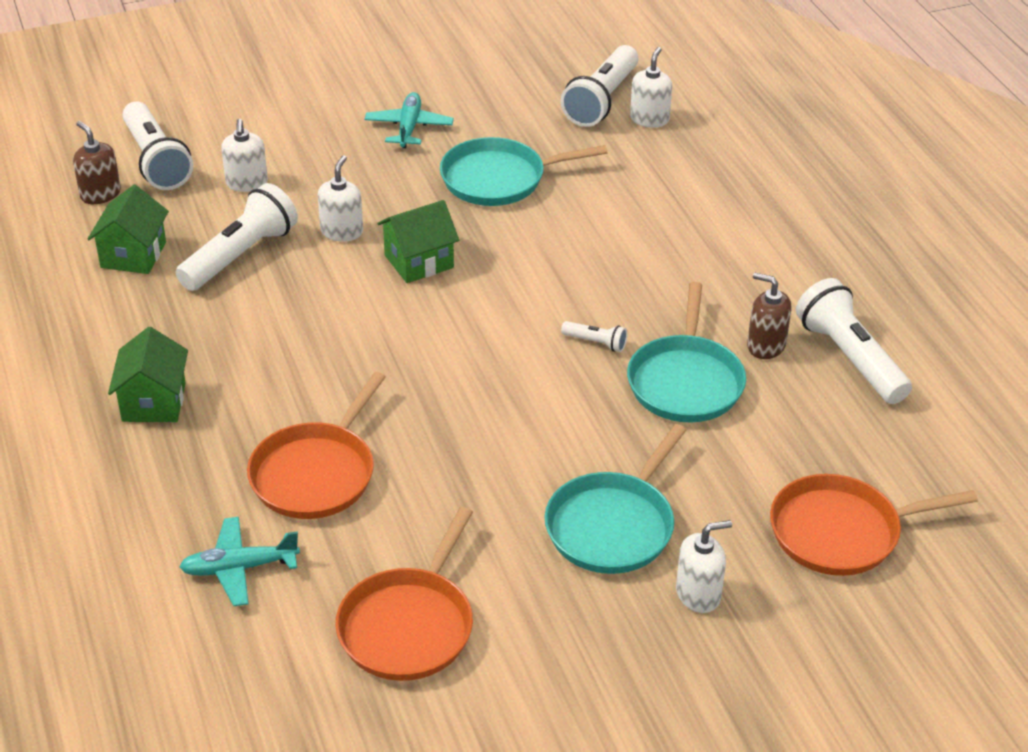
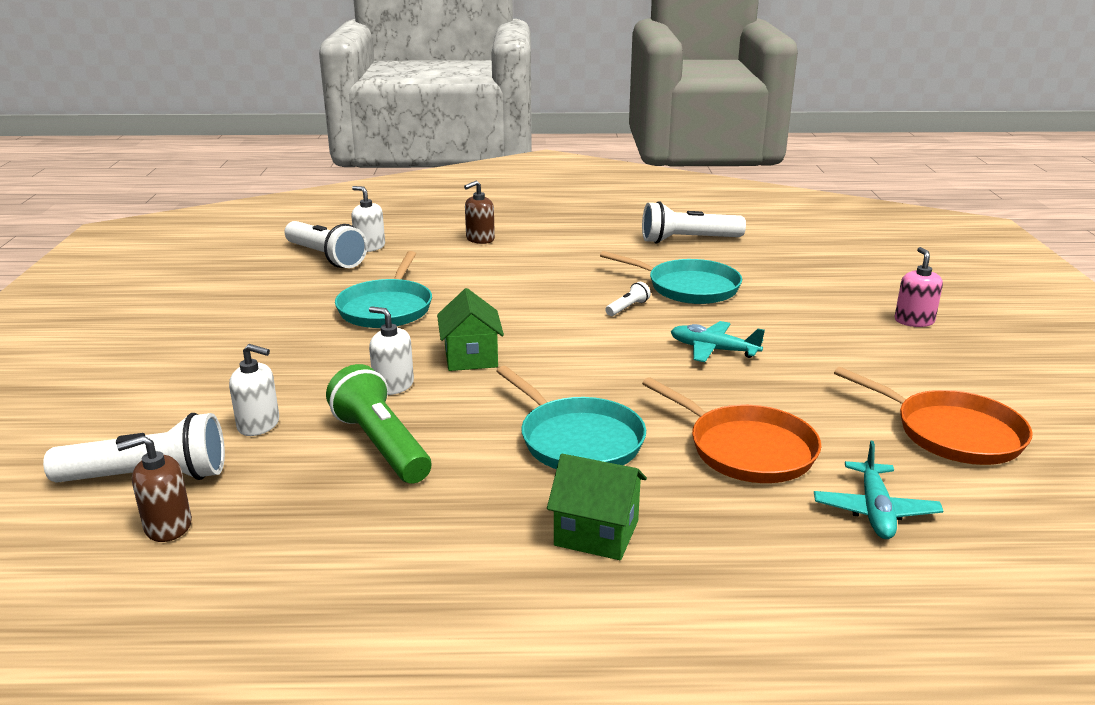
camera: 70 degrees left, 15 degrees down
green house [87,185,169,274] -> none
white flashlight [176,183,298,291] -> green flashlight [326,364,431,484]
turquoise plane [365,92,454,148] -> turquoise plane moved to [671,321,765,362]
turquoise pan [545,424,686,574] -> turquoise pan moved to [496,366,646,469]
white soap dispenser [676,520,732,613] -> pink soap dispenser [894,247,943,327]
brown soap dispenser [747,273,792,359] -> brown soap dispenser moved to [464,180,495,244]
orange pan [770,474,978,576] -> none

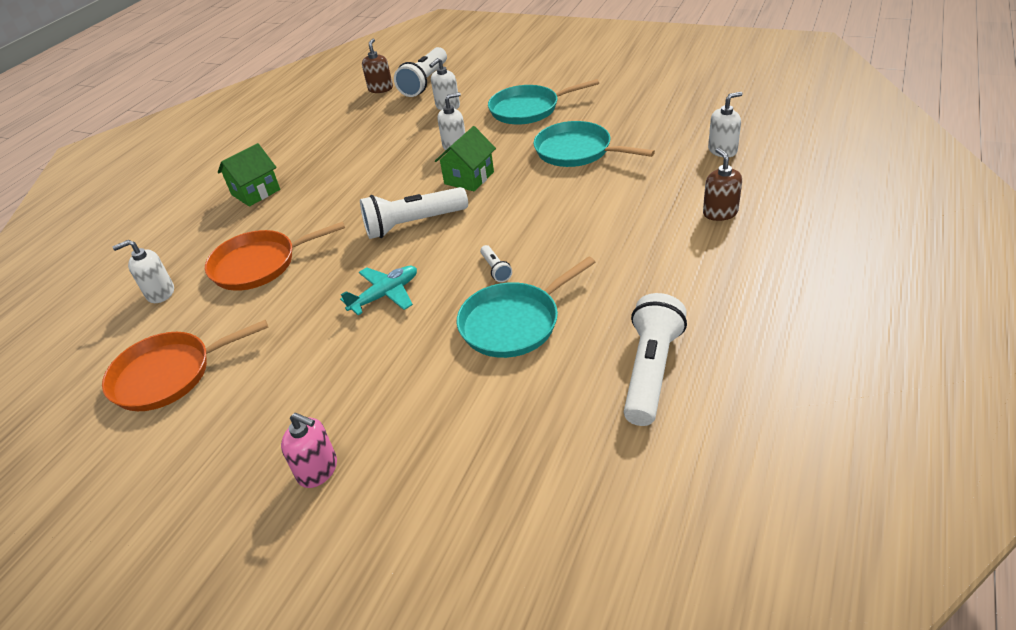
camera: 120 degrees right, 15 degrees up
white flashlight [285,221,367,268] -> white flashlight moved to [360,187,468,239]
green flashlight [326,364,431,484] -> none
green house [437,288,504,371] -> green house turned 75 degrees counterclockwise [435,126,496,191]
turquoise pan [496,366,646,469] -> turquoise pan moved to [488,79,599,124]
turquoise plane [814,441,943,539] -> white soap dispenser [113,240,174,303]

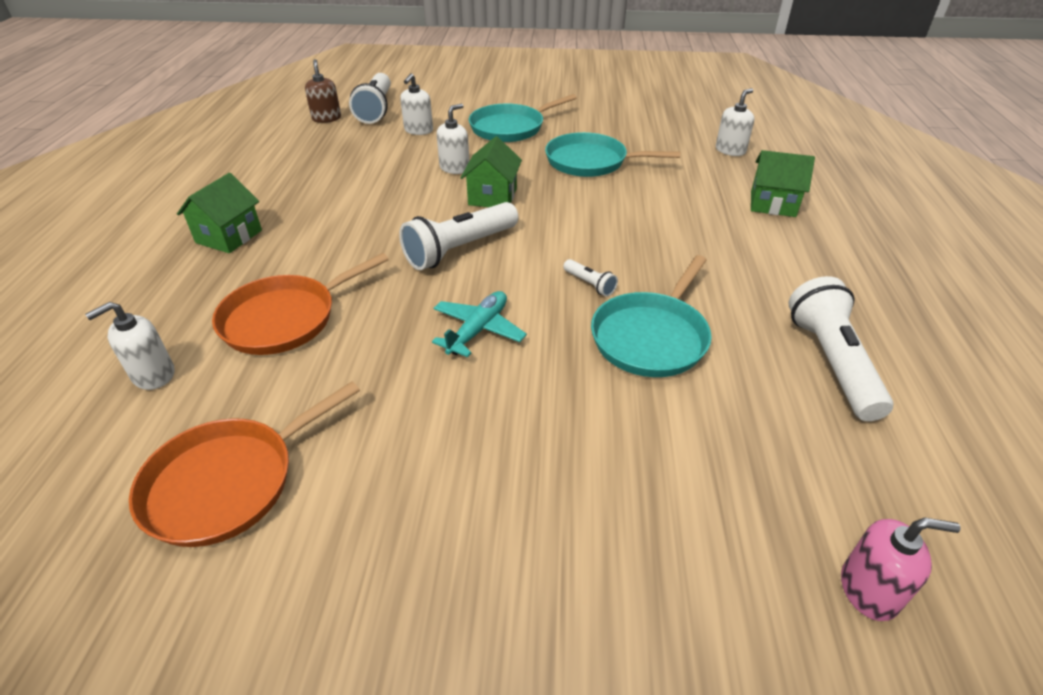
camera: 25 degrees left, 0 degrees up
pink soap dispenser [281,413,337,488] -> pink soap dispenser moved to [841,518,961,621]
brown soap dispenser [703,148,742,221] -> green house [751,150,815,217]

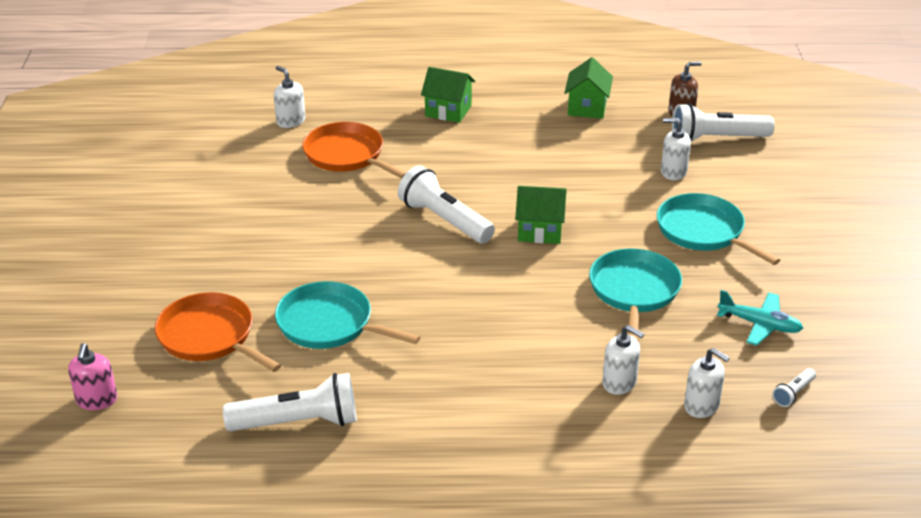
camera: 85 degrees right, 5 degrees down
orange pan [129,381,360,547] -> orange pan moved to [155,292,281,372]
turquoise plane [432,291,527,357] -> turquoise plane moved to [717,290,803,346]
white soap dispenser [436,104,469,174] -> white soap dispenser moved to [602,325,644,395]
white flashlight [563,259,618,297] -> white flashlight moved to [772,368,816,407]
green house [751,150,815,217] -> green house moved to [564,57,613,119]

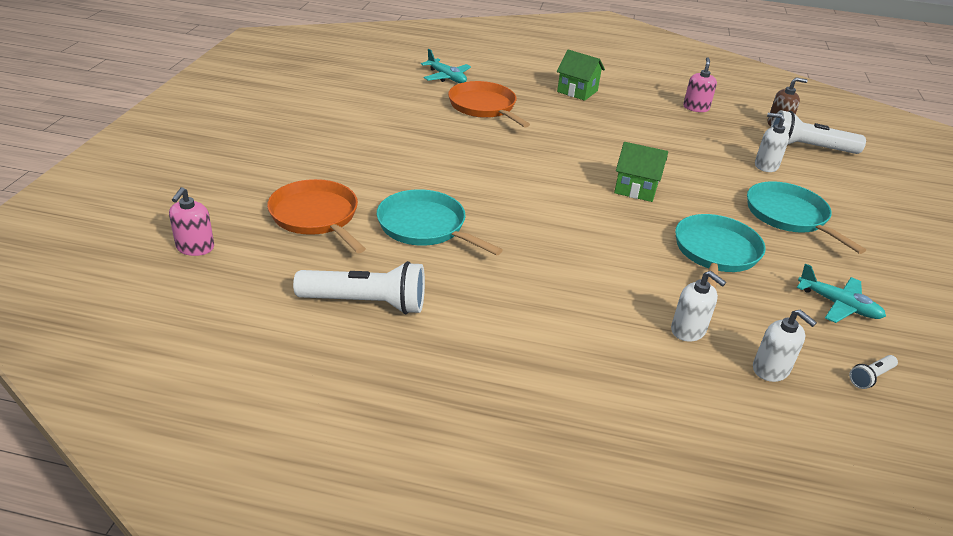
camera: 10 degrees right, 0 degrees up
white soap dispenser [274,66,305,128] -> turquoise plane [421,49,471,83]
white flashlight [398,165,495,244] -> none
green house [564,57,613,119] -> pink soap dispenser [683,57,717,112]

